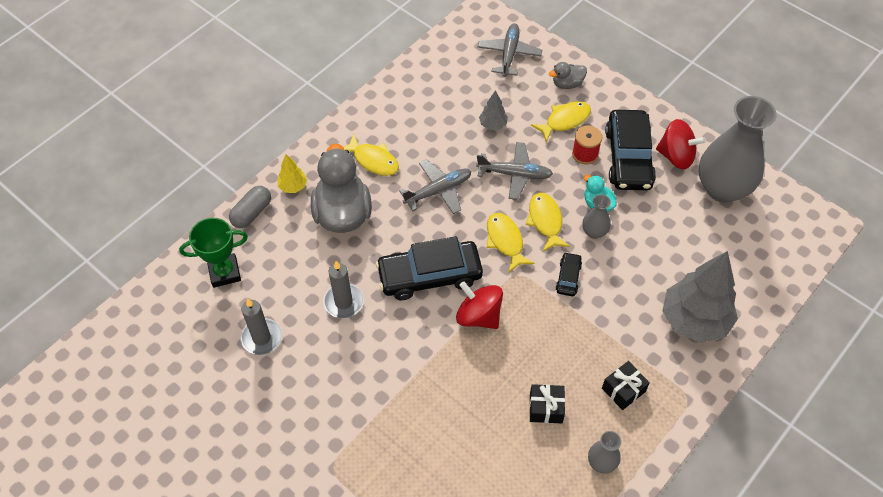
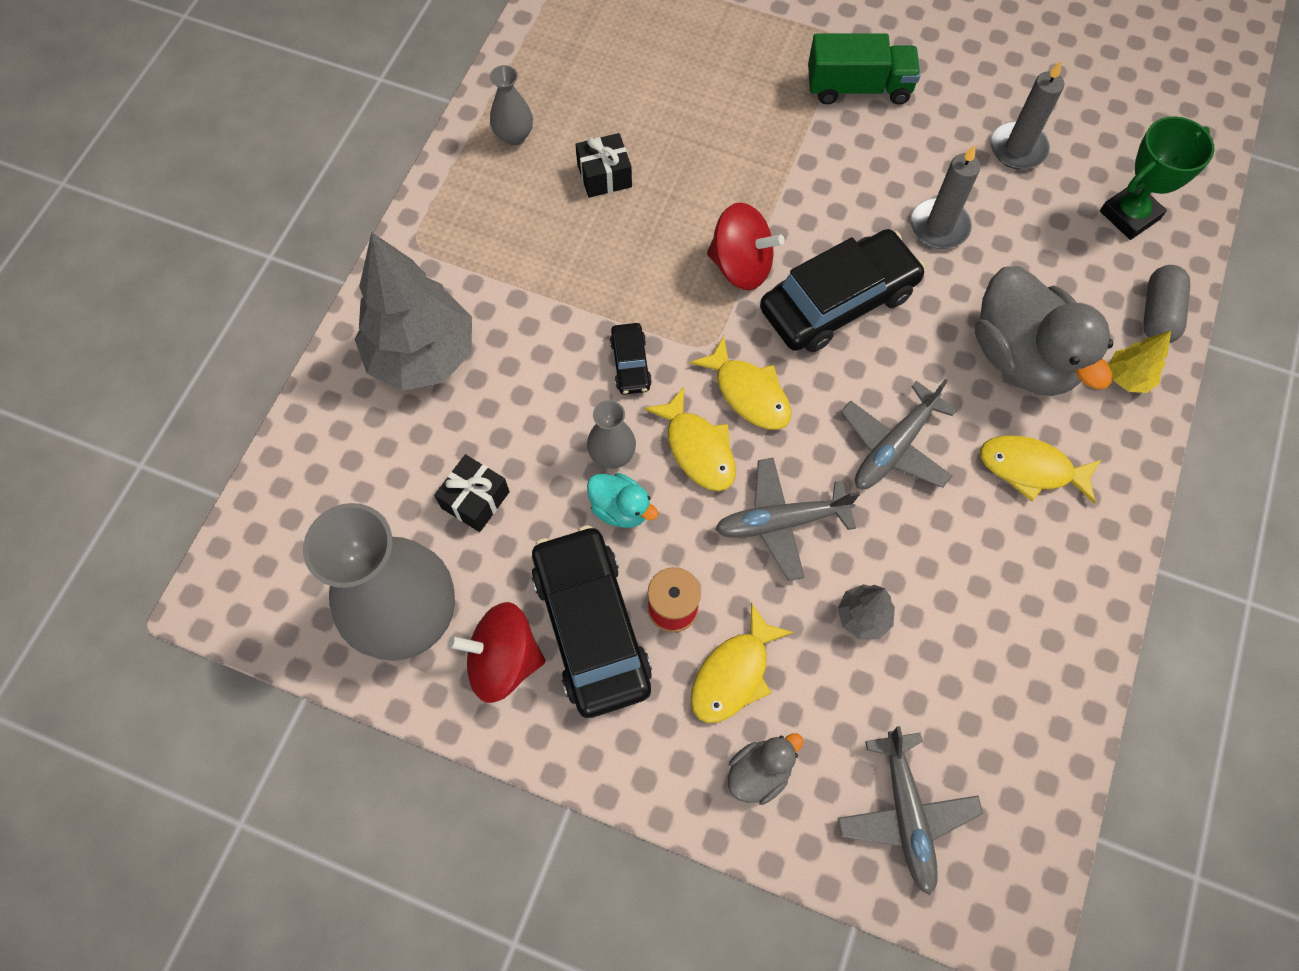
camera: 160 degrees right, 10 degrees up
black gift [602,361,650,410] -> black gift moved to [434,454,510,532]
none -> green truck [808,33,920,105]

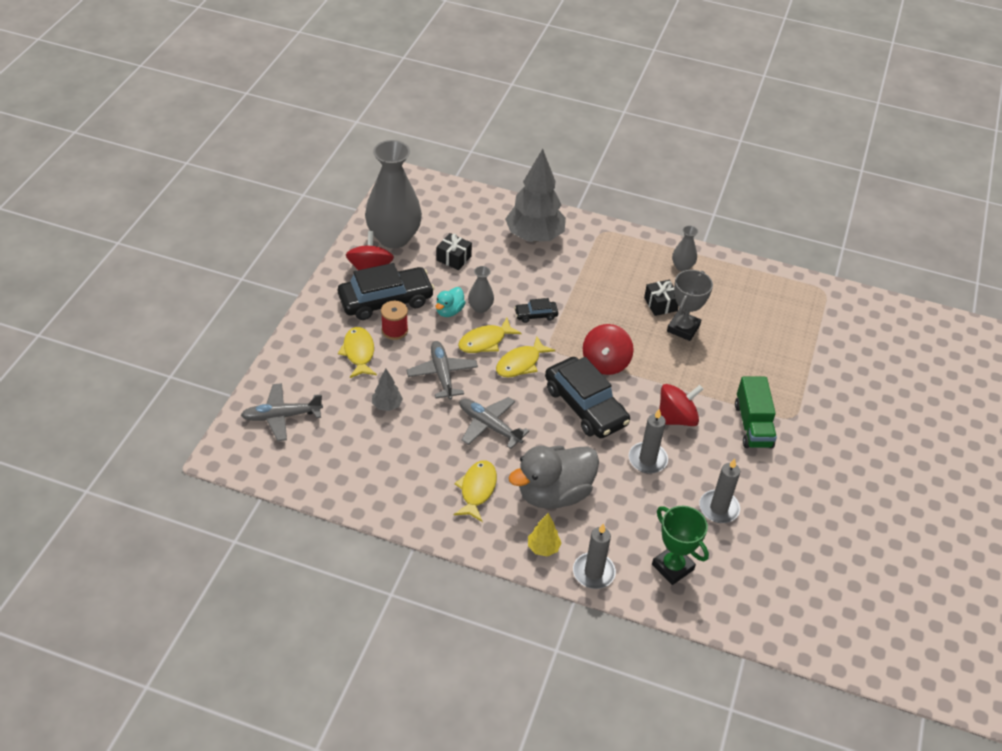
camera: 85 degrees right, 20 degrees down
yellow fish [691,603,794,723] -> yellow fish turned 45 degrees clockwise [338,327,377,378]
grey duck [728,733,803,805] -> none
grey capsule [1143,265,1190,343] -> grey candle [573,523,616,589]
none -> red spinning top [659,384,703,426]
none -> grey trophy [667,270,713,341]

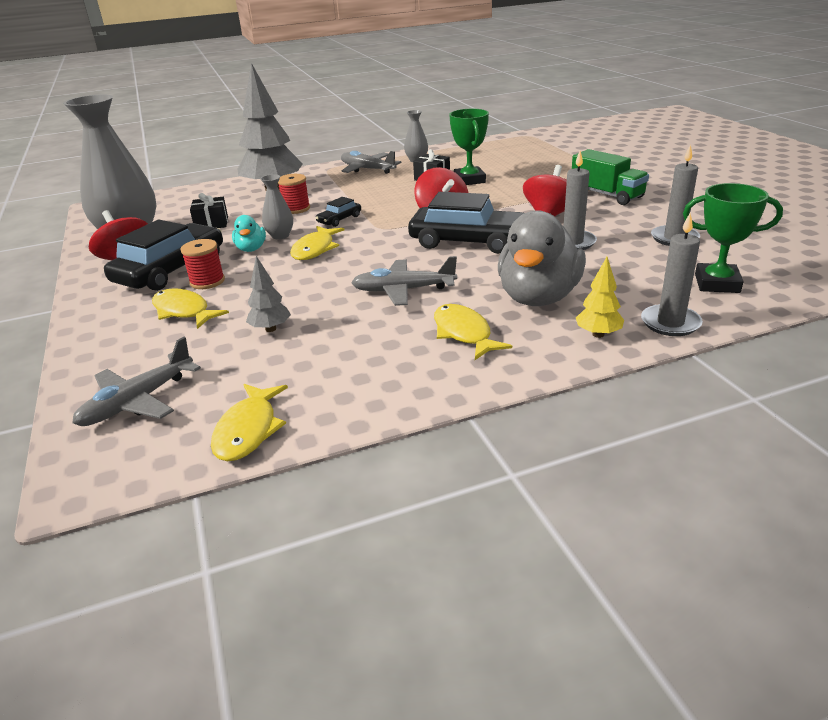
camera: 35 degrees left, 15 degrees down
grey plane [406,341,478,400] -> grey plane moved to [341,151,402,174]
yellow fish [496,337,555,378] -> yellow fish moved to [211,384,288,461]
grey trophy [667,270,713,341] -> green trophy [449,109,489,185]
none -> red spool [278,174,310,214]

